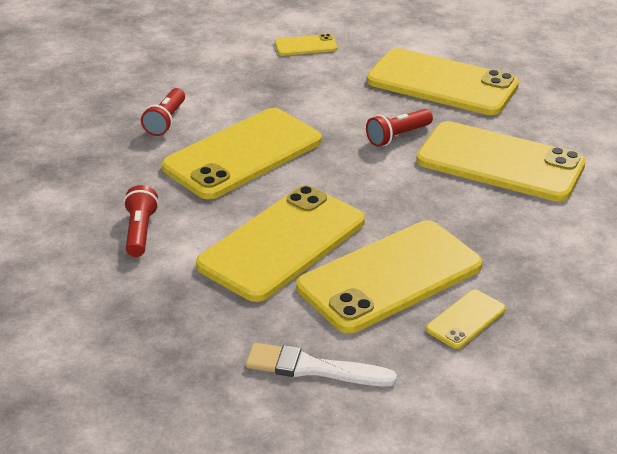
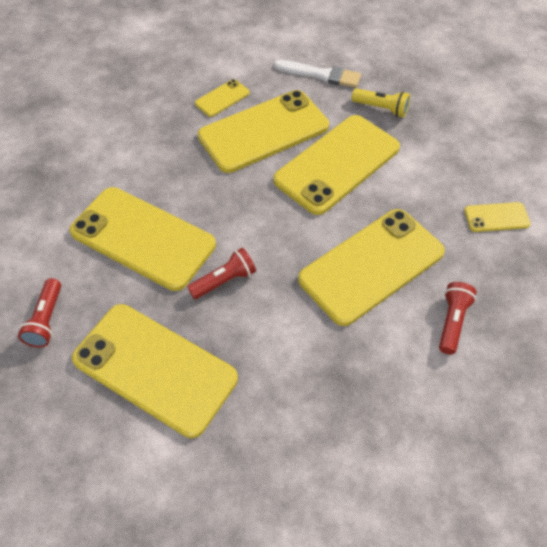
camera: 175 degrees left, 20 degrees up
red flashlight [124,185,159,257] -> red flashlight moved to [18,278,61,348]
yellow phone [275,34,337,56] -> yellow phone moved to [464,202,530,232]
none -> yellow flashlight [352,88,410,117]

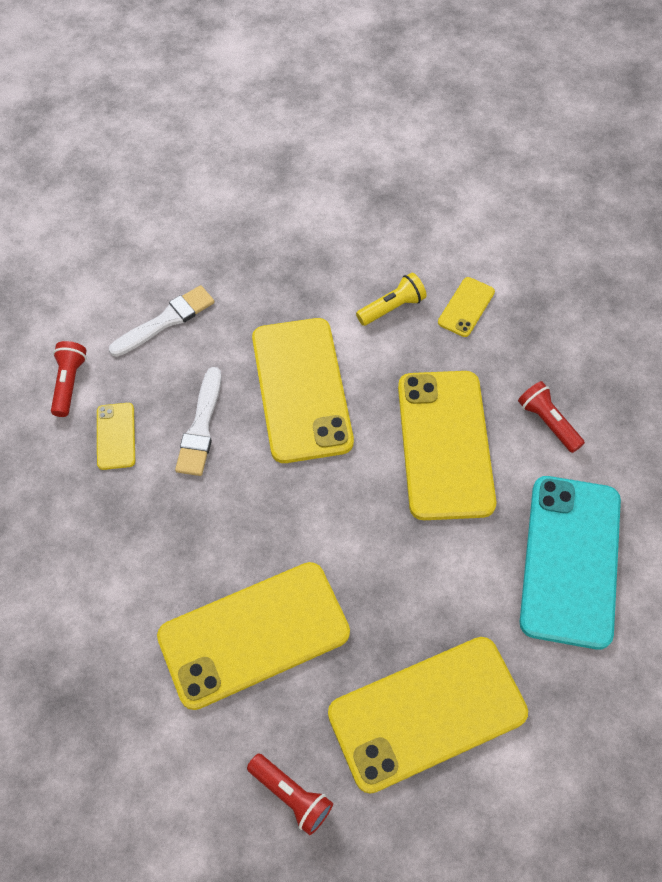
camera: 55 degrees left, 5 degrees up
red flashlight [187,248,256,299] -> red flashlight moved to [51,341,87,417]
yellow phone [198,90,329,173] -> white brush [175,367,222,476]
yellow flashlight [352,88,410,117] -> yellow flashlight moved to [356,273,427,326]
none -> turquoise phone [520,476,621,650]

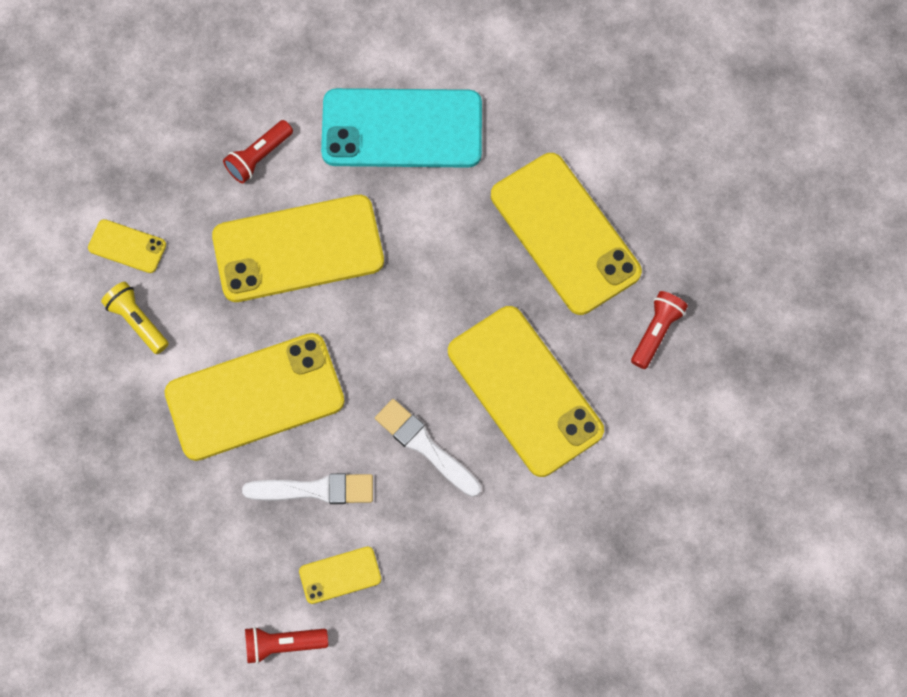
camera: 100 degrees left, 10 degrees up
white brush [109,285,215,357] -> white brush moved to [375,399,481,497]

